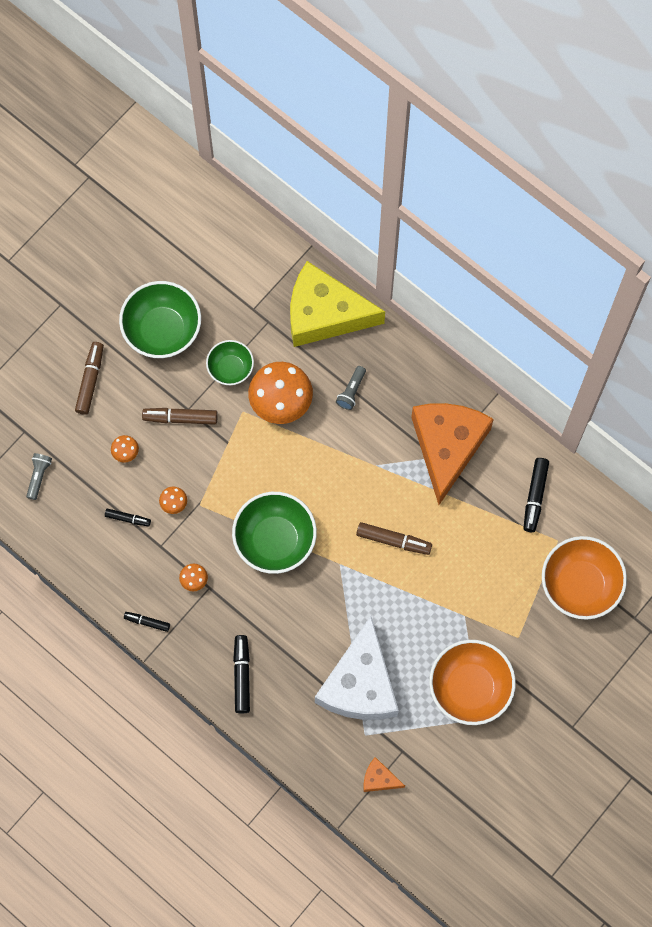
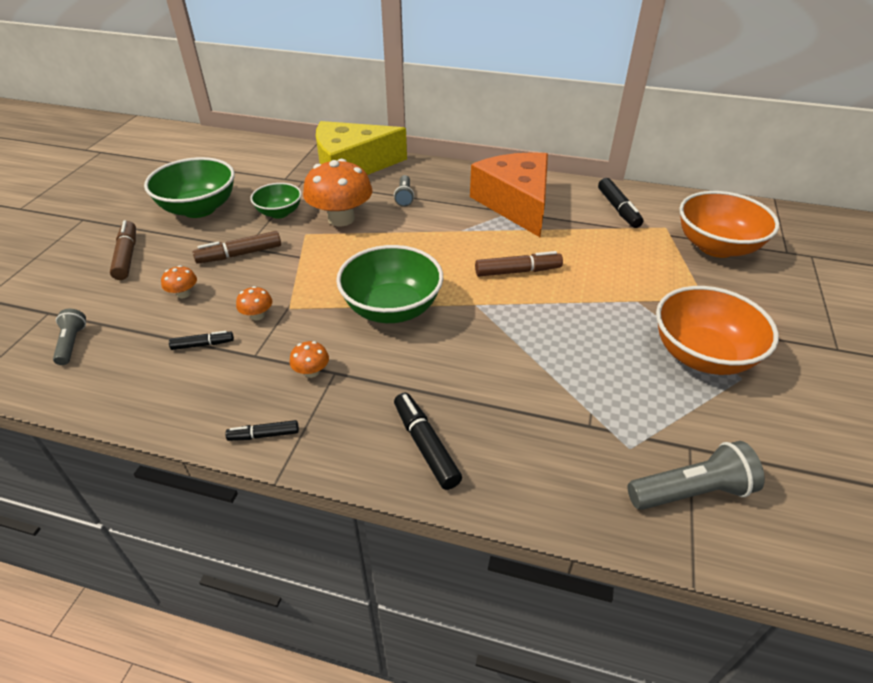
camera: 25 degrees left, 30 degrees down
white cheese [315,616,399,720] -> none
orange cheese [363,757,405,792] -> grey flashlight [627,441,765,510]

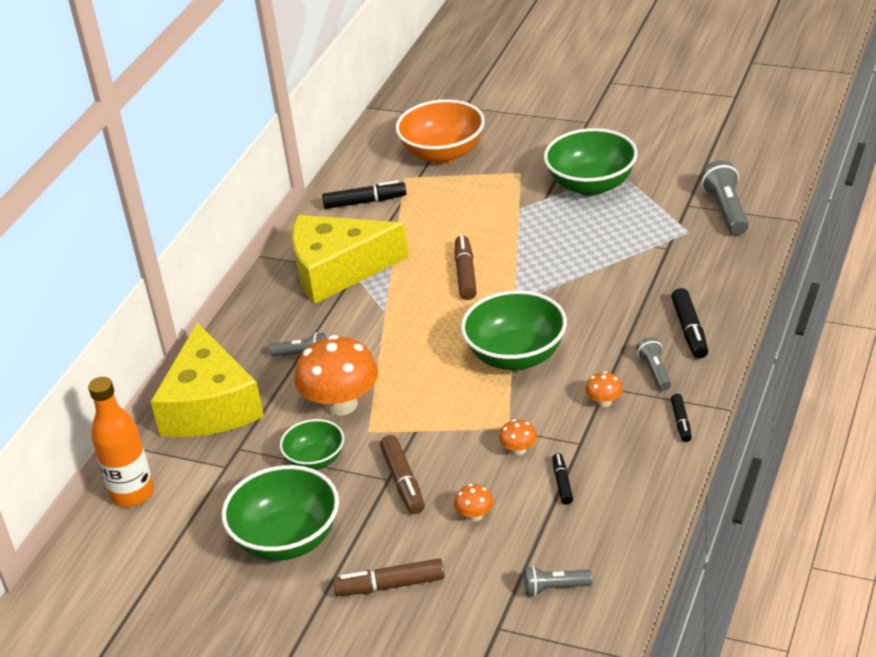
camera: 80 degrees left, 5 degrees down
black marker [394,393,462,490] -> black marker turned 75 degrees counterclockwise [671,288,708,358]
orange cheese [470,152,548,237] -> yellow cheese [292,215,409,304]
orange bowl [656,286,779,375] -> green bowl [544,128,638,196]
none -> orange bottle [88,377,154,507]
none -> grey flashlight [636,337,671,391]

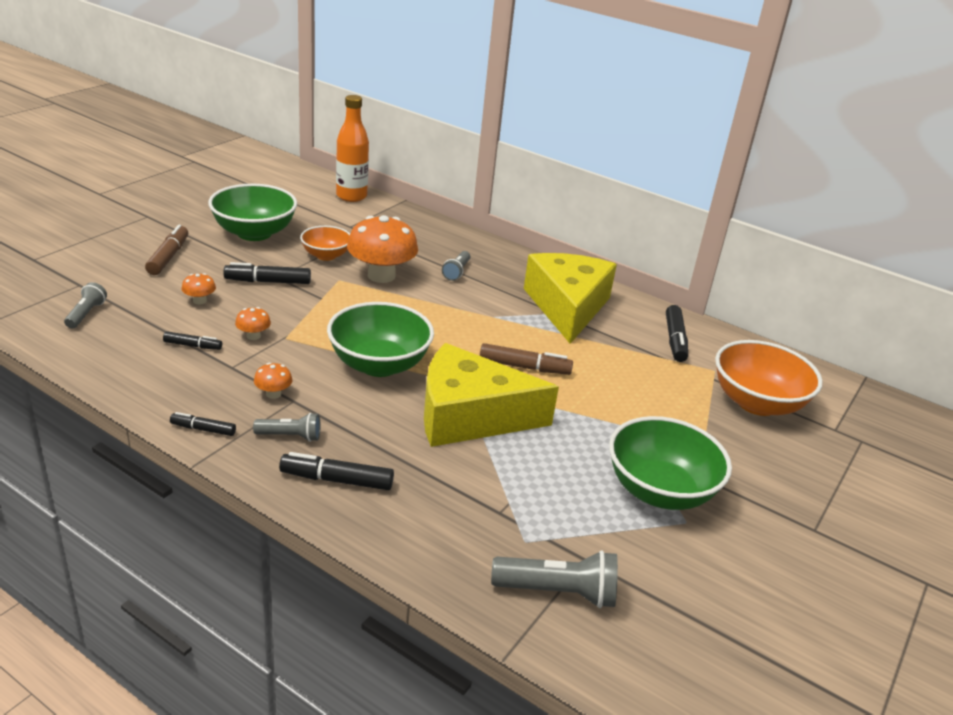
camera: 95 degrees right, 5 degrees down
yellow cheese [150,322,264,437] -> yellow cheese moved to [424,343,559,447]
green bowl [280,419,344,470] -> orange bowl [300,226,350,261]
brown marker [380,435,425,514] -> black marker [223,262,311,284]

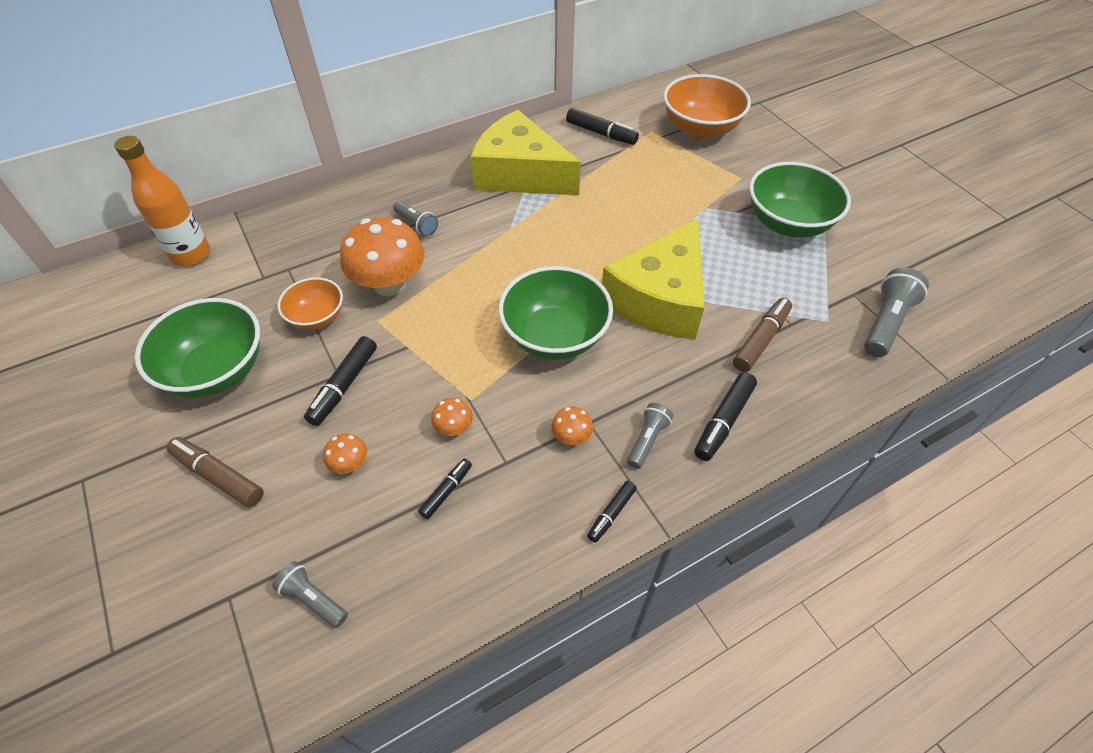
camera: 60 degrees left, 20 degrees up
brown marker [480,343,573,375] -> brown marker moved to [733,298,792,372]

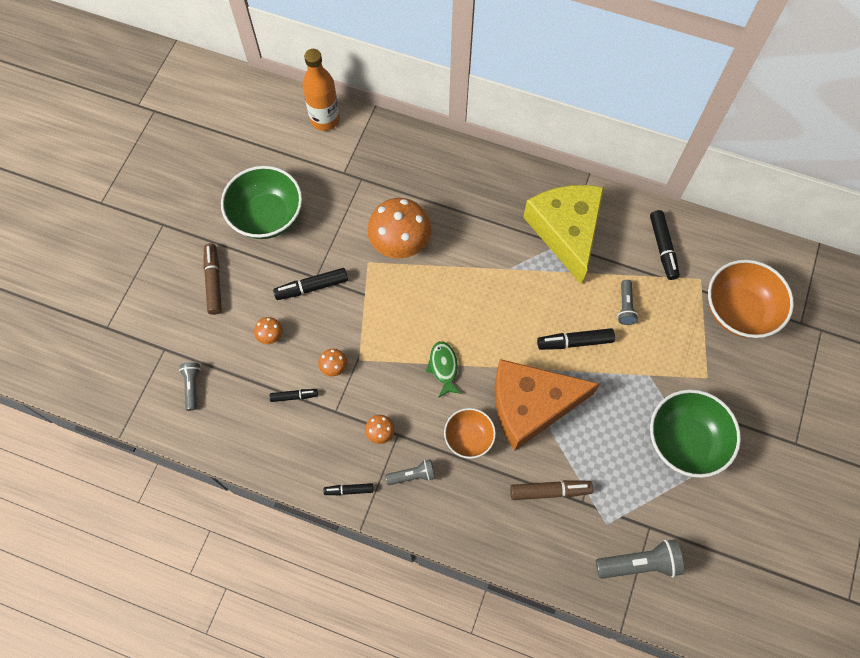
camera: 50 degrees right, 15 degrees up
orange bowl [277,278,343,330] -> orange bowl moved to [444,408,496,459]
grey flashlight [393,201,438,236] -> grey flashlight moved to [617,280,638,325]
green bowl [499,266,613,360] -> green fish [426,341,462,398]
yellow cheese [602,219,704,339] -> orange cheese [495,359,599,451]
black marker [694,372,757,461] -> black marker moved to [537,328,615,350]

